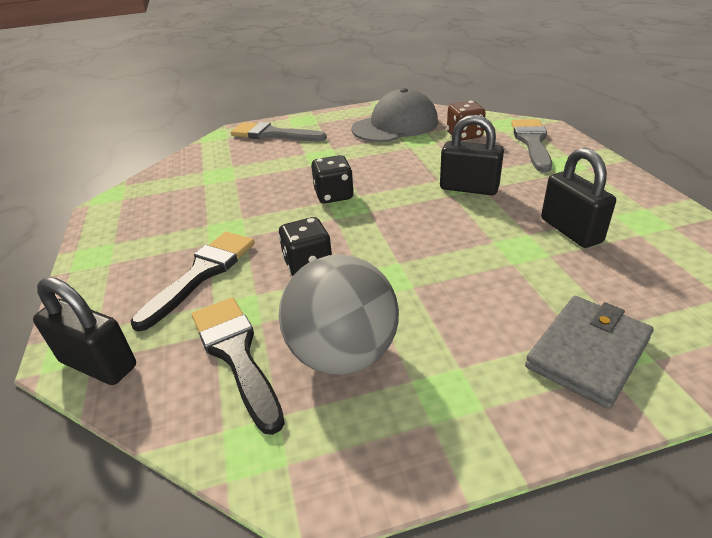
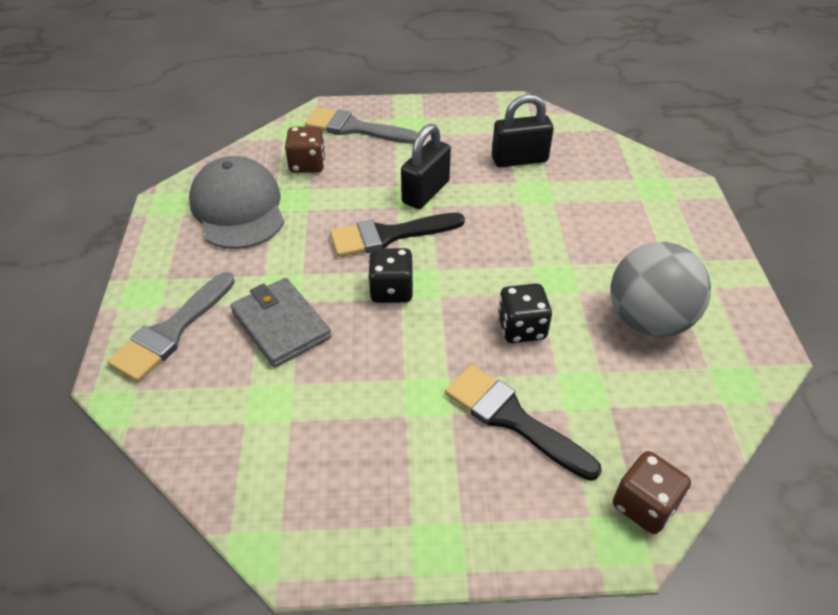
camera: 80 degrees left, 10 degrees up
black padlock [33,277,136,385] -> brown dice [613,451,691,534]
black brush [192,297,285,435] -> black brush moved to [330,213,465,257]
grey wallet [525,296,654,409] -> grey wallet moved to [230,278,331,367]

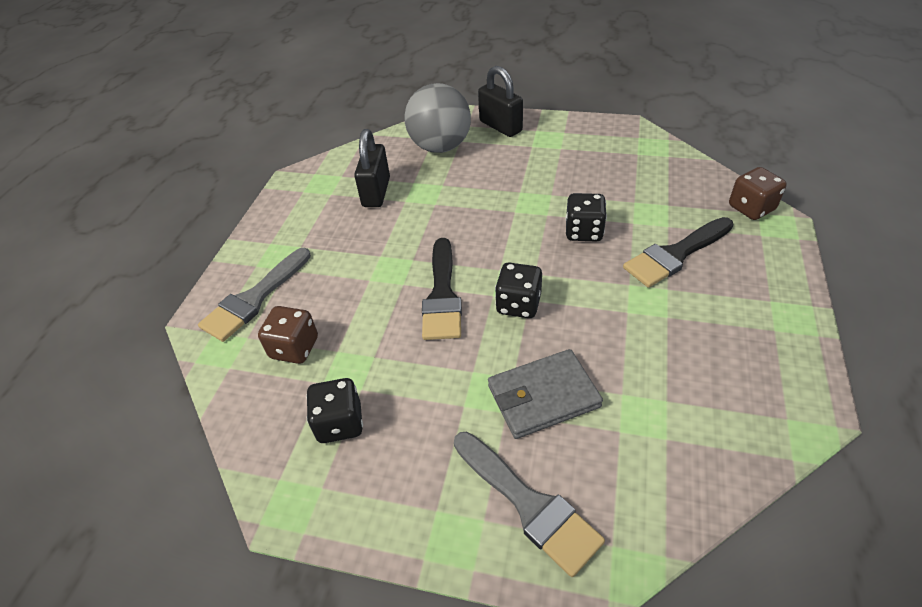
camera: 70 degrees left, 0 degrees up
grey cap [189,156,285,249] -> black dice [306,378,363,443]
black padlock [401,124,451,209] -> black padlock moved to [478,66,523,137]
grey ball [611,242,711,337] -> grey ball moved to [404,83,471,153]

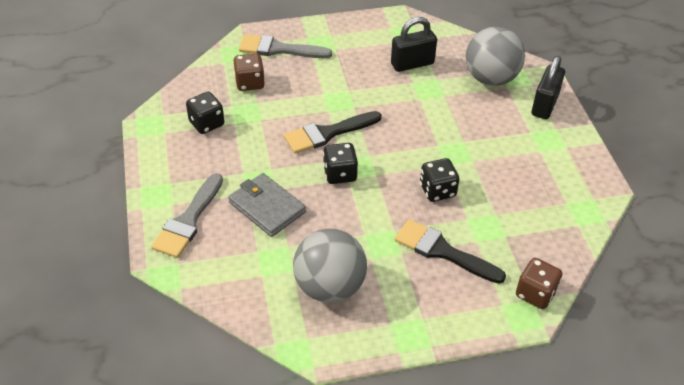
camera: 60 degrees right, 0 degrees up
none -> grey ball [293,229,367,303]

